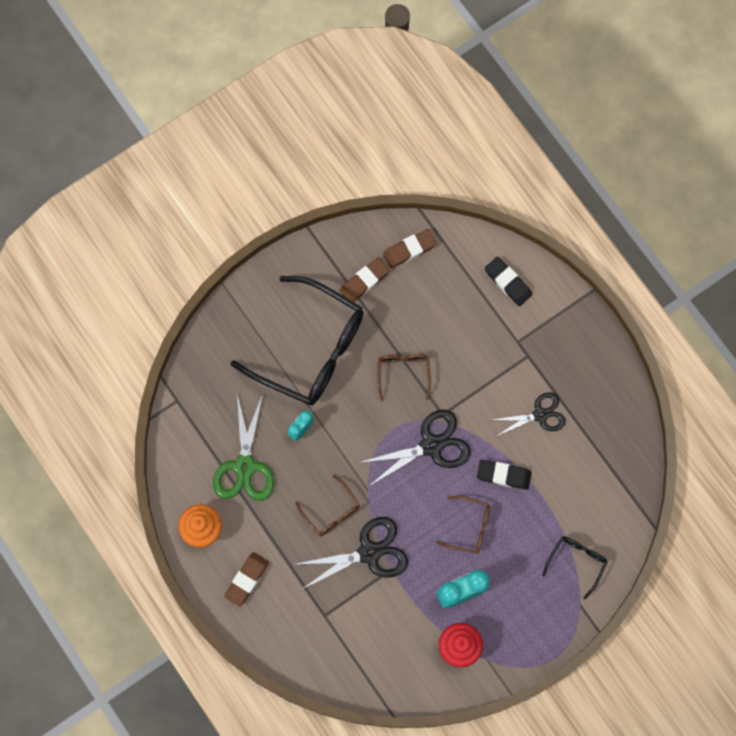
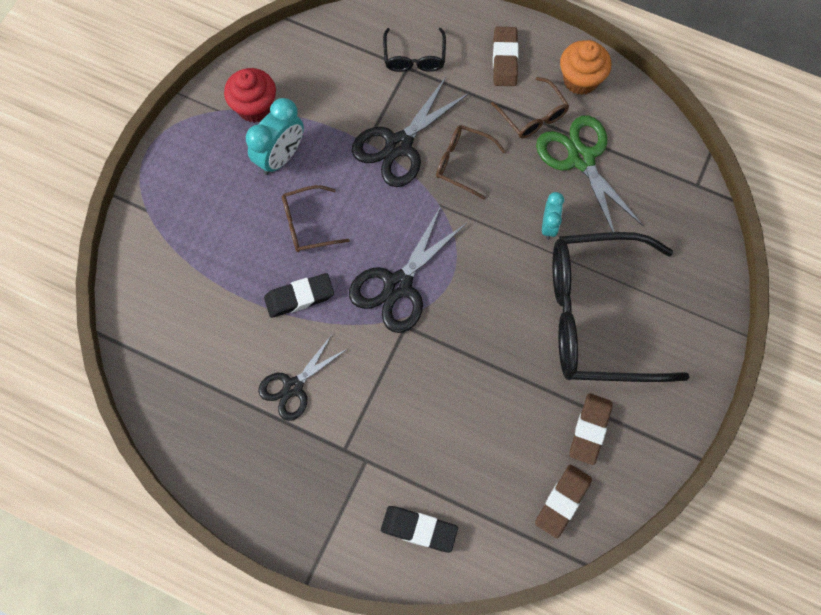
camera: 150 degrees right, 5 degrees down
brown glasses [377,354,431,402] -> brown glasses moved to [491,77,569,138]
black glasses [542,536,608,599] -> black glasses moved to [383,28,446,72]

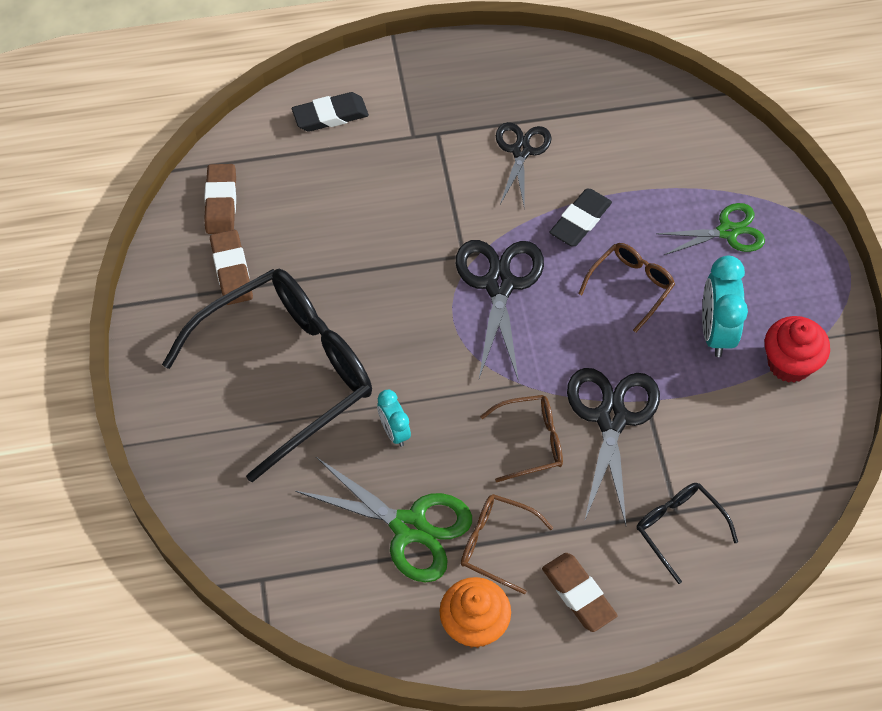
camera: 145 degrees right, 10 degrees down
none -> green scissors [656,203,765,255]

